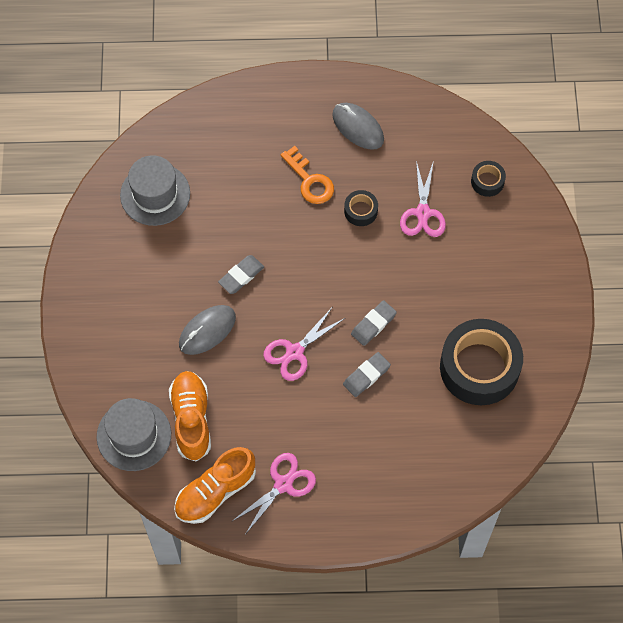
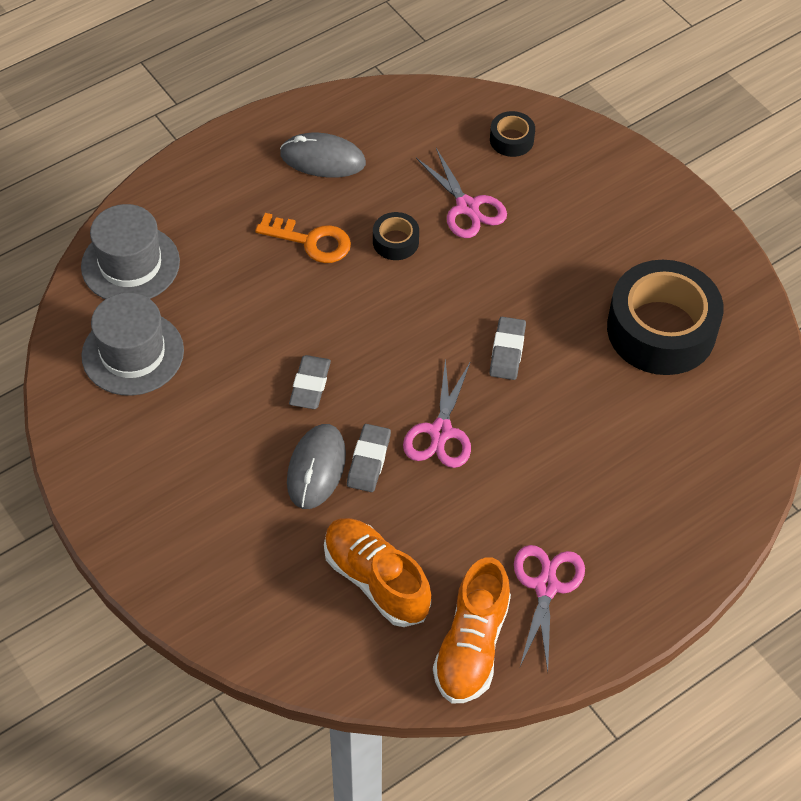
camera: 35 degrees left, 10 degrees down
grey hat [97,398,171,471] -> grey hat moved to [81,204,180,299]
grey eraser [343,352,391,397] -> grey eraser moved to [347,424,391,492]

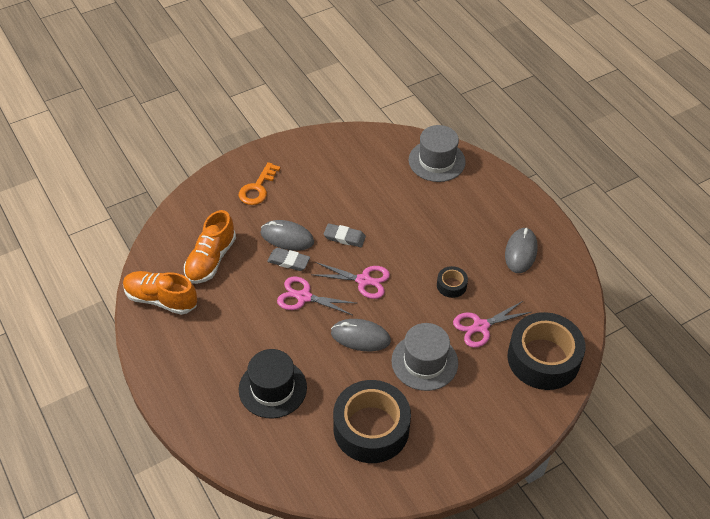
camera: 95 degrees right, 5 degrees down
grey hat [82,293,184,396] -> grey hat moved to [391,323,458,391]
orange key [255,213,351,263] -> orange key moved to [239,162,281,205]
orange shoe [324,518,431,627] -> orange shoe turned 150 degrees clockwise [184,210,236,284]
grey eraser [489,317,526,380] -> grey mouse [331,319,391,351]
black tape [490,111,535,157] -> black tape [507,312,586,390], size x2.28
pink scissors [514,545,585,671] -> pink scissors moved to [311,262,390,299]
none -> black hat [239,349,307,419]

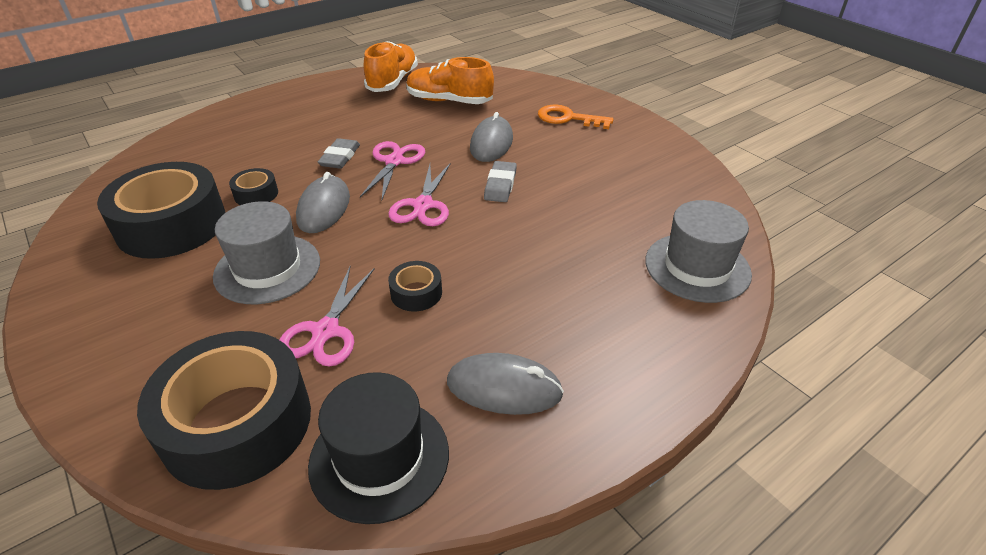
camera: 85 degrees right, 10 degrees down
black hat [239,349,307,419] -> black hat moved to [308,372,449,524]
grey eraser [267,248,310,271] -> grey eraser moved to [318,138,360,169]
pink scissors [453,301,531,348] -> pink scissors turned 135 degrees counterclockwise [279,266,375,366]
none -> black tape [229,168,278,205]

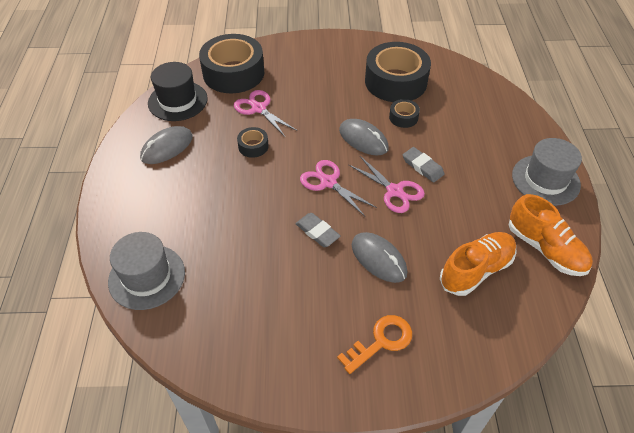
camera: 125 degrees right, 10 degrees up
grey hat [213,201,320,304] -> grey hat moved to [512,138,582,206]

